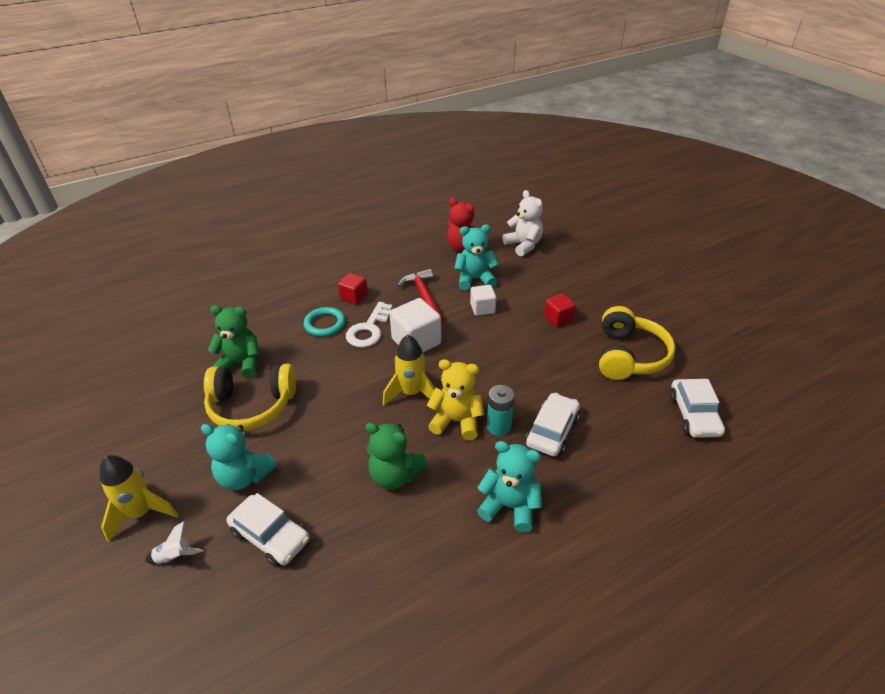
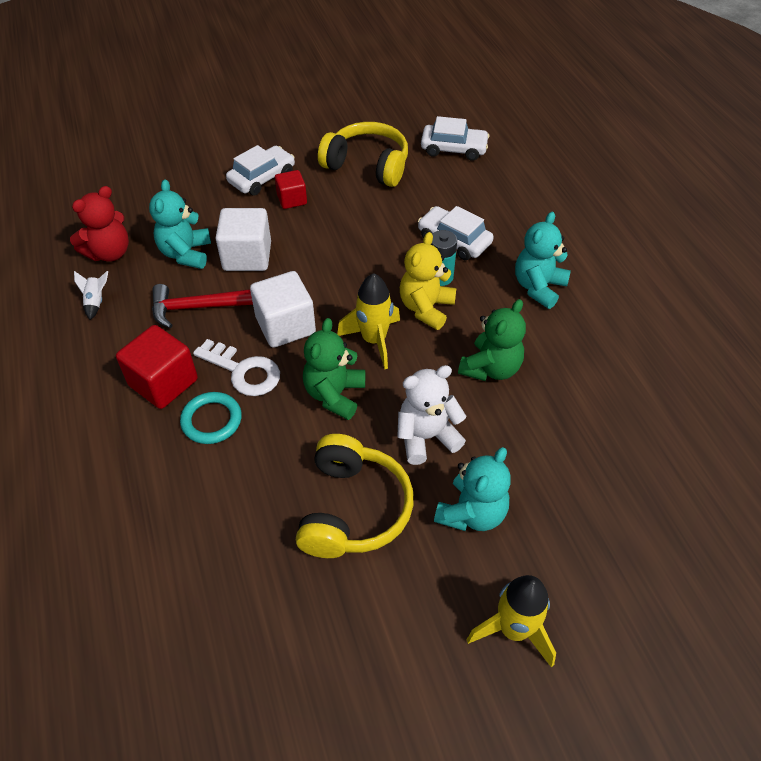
camera: 80 degrees left, 10 degrees up
white rocket [145,521,203,564] -> white rocket moved to [74,271,108,320]
green teddy bear [208,305,260,378] -> green teddy bear moved to [303,318,365,420]
white car [226,493,310,567] -> white car moved to [226,145,295,196]
red cube [338,273,368,305] -> red cube [116,325,198,409], size x1.65
white cube [470,285,496,316] -> white cube [215,208,271,271], size x1.65
white teddy bear [502,190,543,257] -> white teddy bear moved to [397,365,467,465]

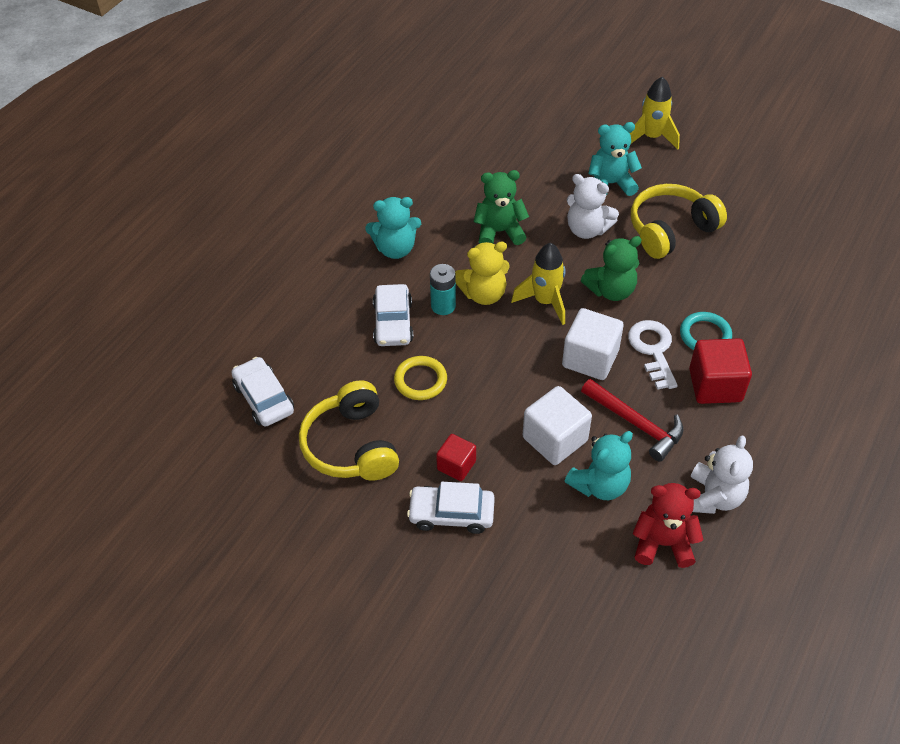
camera: 130 degrees left, 0 degrees up
white rocket [74,271,108,320] -> white teddy bear [691,435,753,514]
none -> yellow ring [394,356,447,400]

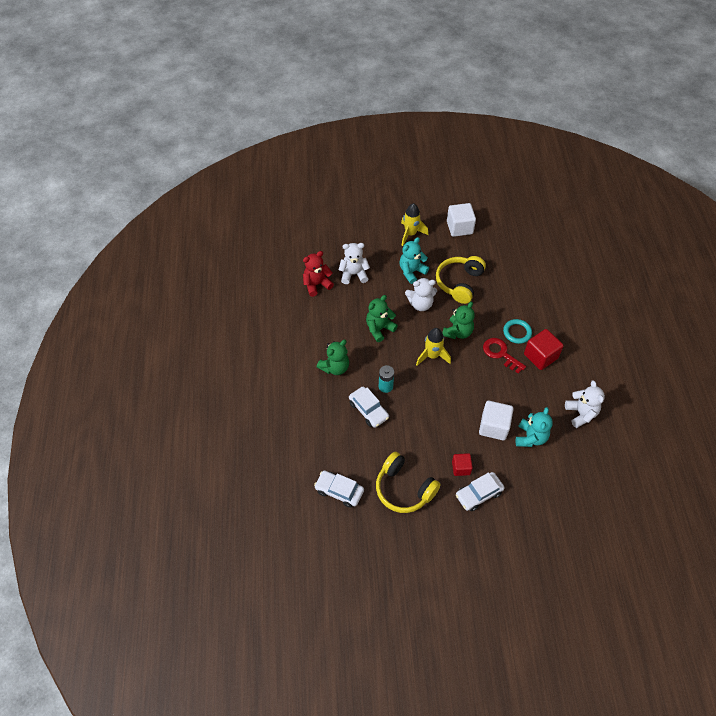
camera: 35 degrees left, 5 degrees up
turquoise teddy bear [365,197,421,259] -> green teddy bear [317,340,349,375]
yellow ring [394,356,447,400] -> none
yellow teddy bear [455,242,510,305] -> none
white cube [562,308,624,380] -> white cube moved to [447,203,476,237]
red hammer [581,379,683,462] -> none
white key [628,320,678,390] -> red key [483,338,526,374]
red teddy bear [633,483,704,568] -> red teddy bear moved to [303,251,334,297]
none -> white teddy bear [339,243,370,284]

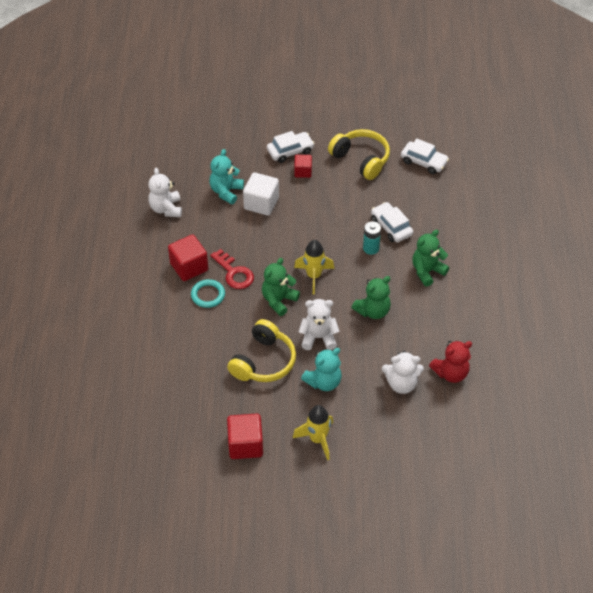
camera: 175 degrees left, 5 degrees down
white cube [447,203,476,237] -> red cube [227,414,263,459]

